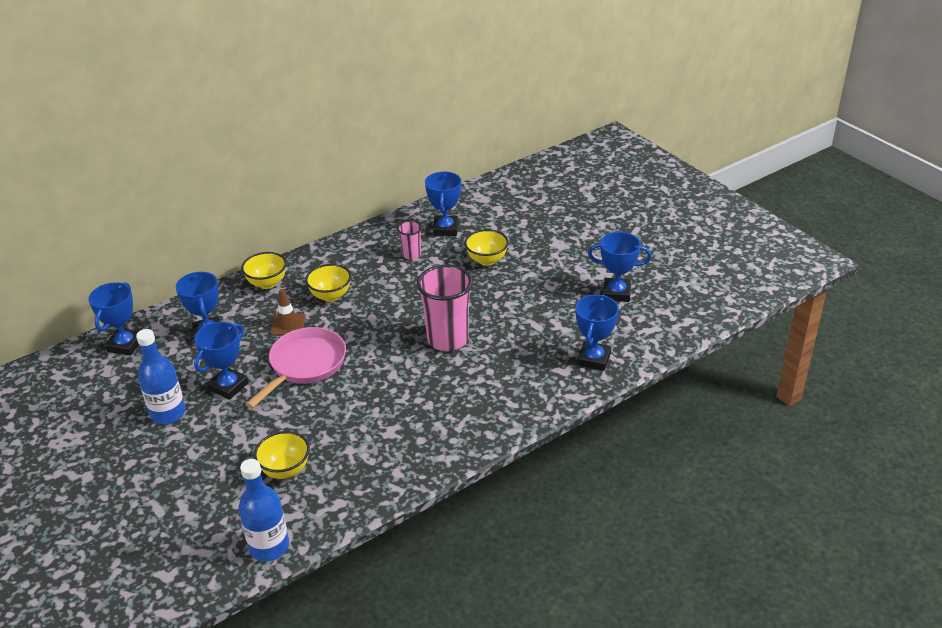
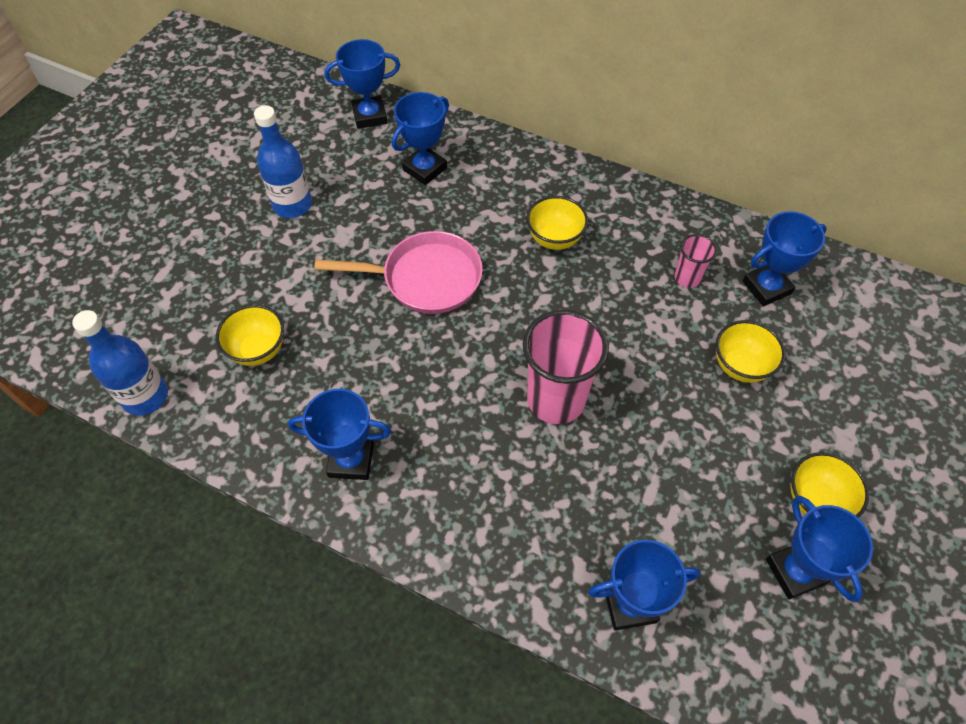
camera: 60 degrees right, 20 degrees up
blue trophy [194,322,249,400] -> blue trophy moved to [288,389,391,480]
yellow bowl [241,252,287,289] -> yellow bowl moved to [791,452,869,518]
brown traffic cone [270,289,306,336] -> none

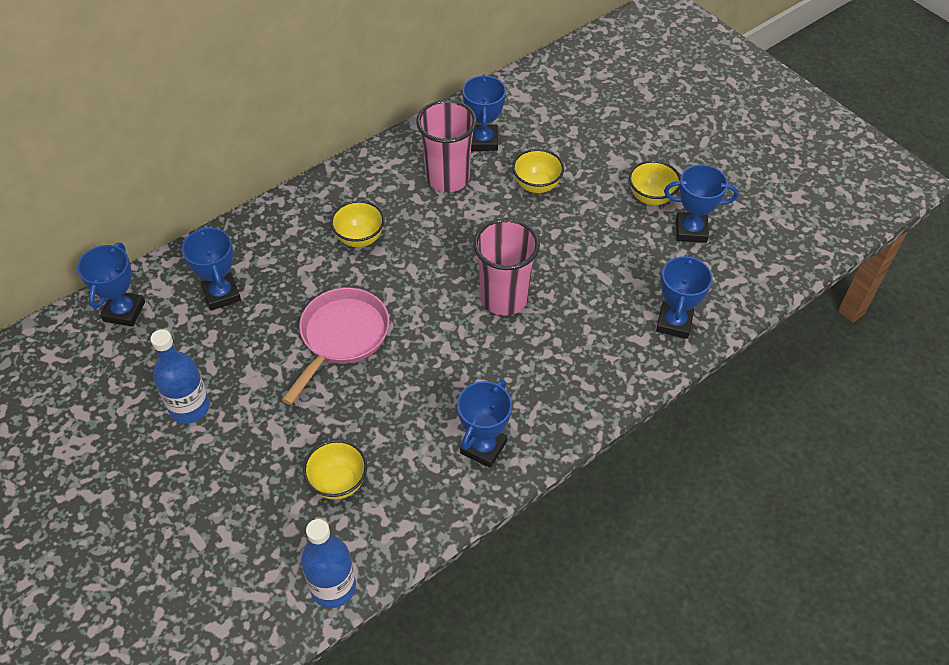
camera: 65 degrees left, 5 degrees down
pink cup [675,234,717,288] -> pink cup [416,100,477,192], size x2.00

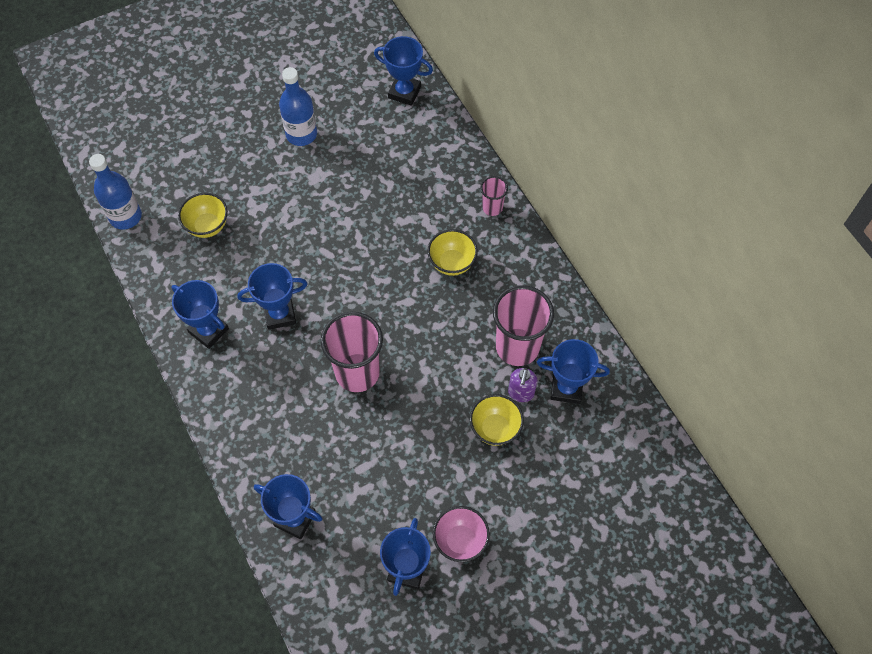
camera: 100 degrees right, 10 degrees up
blue trophy [182,227,241,310] -> blue trophy moved to [237,263,307,330]
pink pan [282,288,390,405] -> none
yellow bowl [629,160,681,205] -> pink bowl [433,506,490,562]
none -> pink cup [480,176,508,216]
none -> purple soap dispenser [508,368,537,402]

